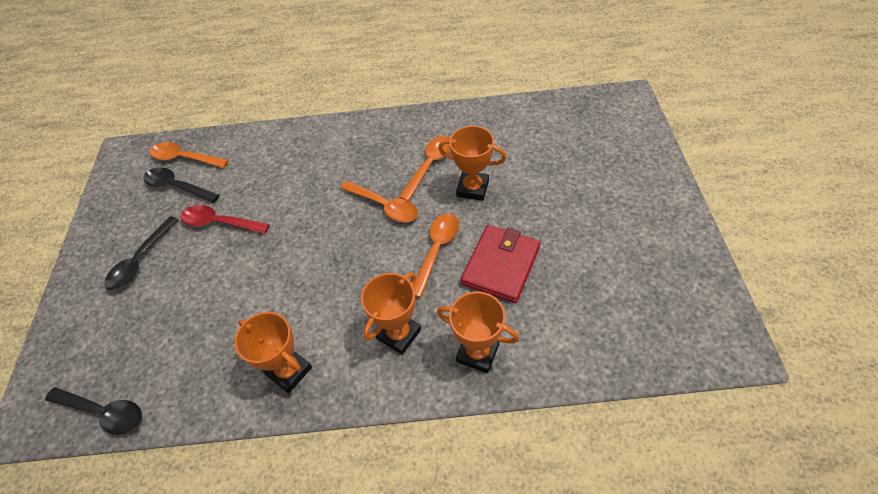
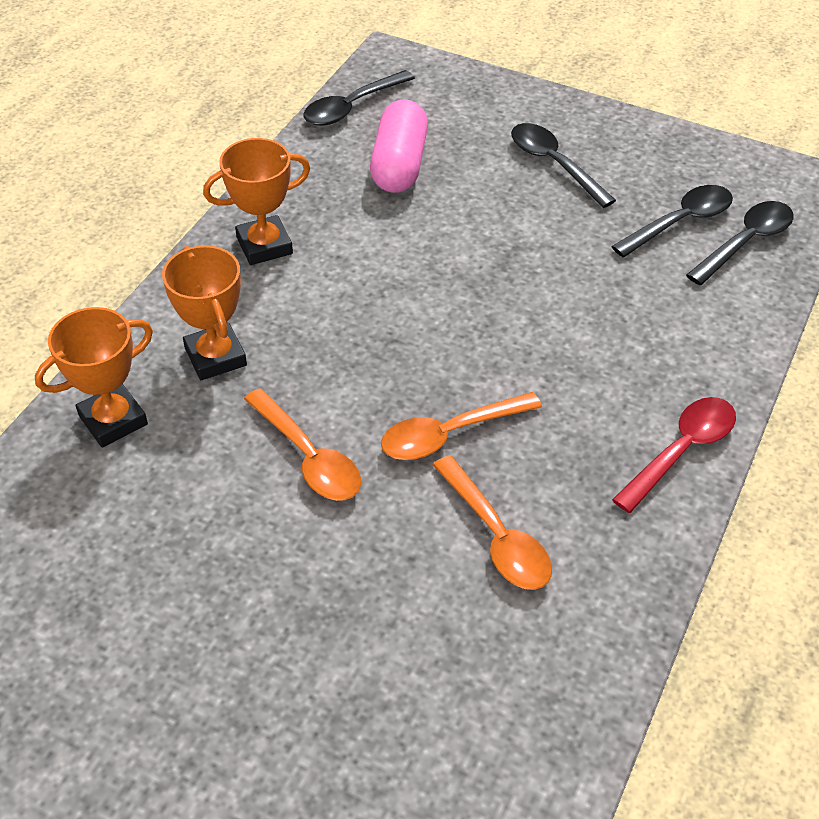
camera: 115 degrees right, 5 degrees down
orange spoon [150,142,229,168] -> black spoon [686,201,794,285]
red spoon [180,205,270,234] -> red spoon moved to [612,397,736,513]
orange trophy [438,126,507,201] -> none
red wallet [461,225,540,303] -> none
none -> pink capsule [370,99,428,193]

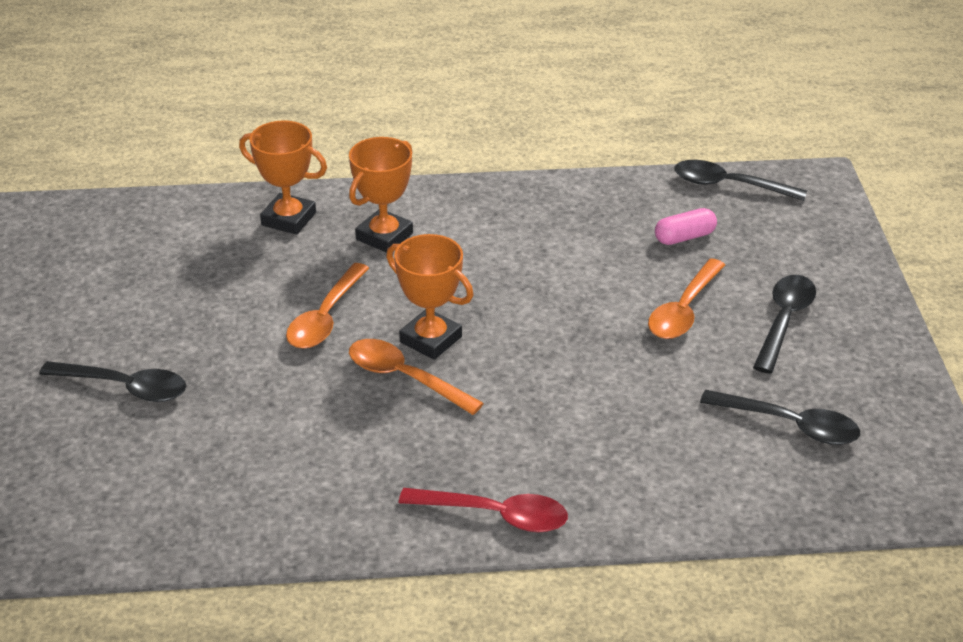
camera: 60 degrees right, 10 degrees down
orange trophy [203,138,310,265] -> orange trophy moved to [386,234,473,360]
pink capsule [370,99,428,193] -> pink capsule [655,208,717,245], size x0.58
orange spoon [433,455,552,590] -> orange spoon moved to [648,258,725,339]
black spoon [686,201,794,285] -> black spoon moved to [39,361,186,402]

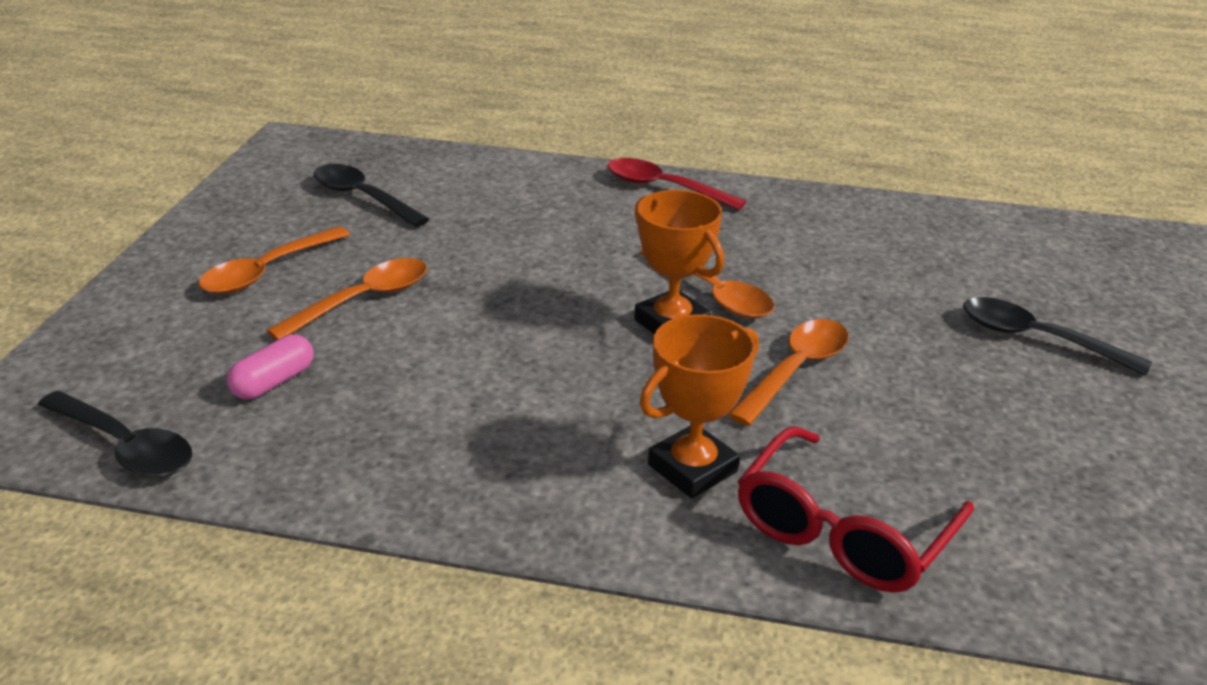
camera: 165 degrees left, 5 degrees down
orange trophy [239,120,327,235] -> red glasses [738,426,974,593]
pink capsule [655,208,717,245] -> pink capsule turned 45 degrees counterclockwise [227,334,314,399]
black spoon [753,275,816,374] -> orange spoon [199,226,350,294]

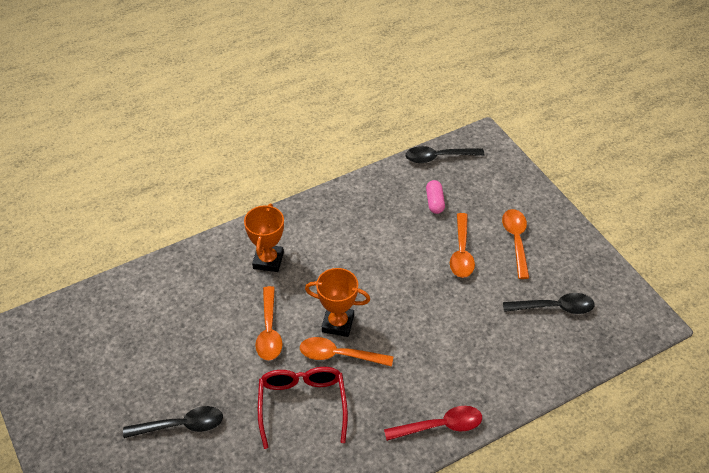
camera: 140 degrees right, 15 degrees up
red glasses [738,426,974,593] -> red glasses moved to [258,367,348,449]

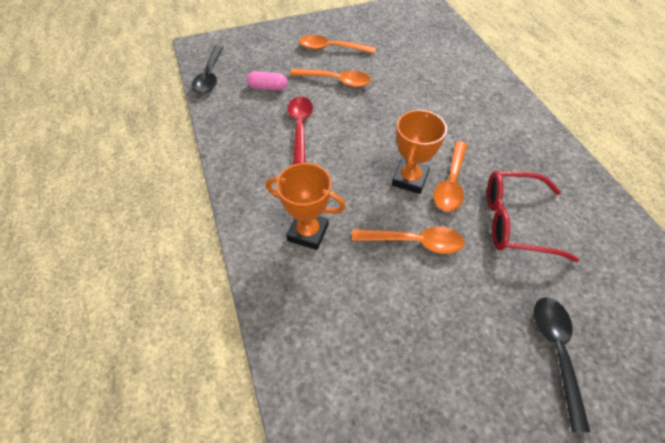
camera: 80 degrees left, 5 degrees up
red spoon [384,406,482,441] -> red spoon moved to [288,96,313,164]
black spoon [503,293,595,314] -> none

